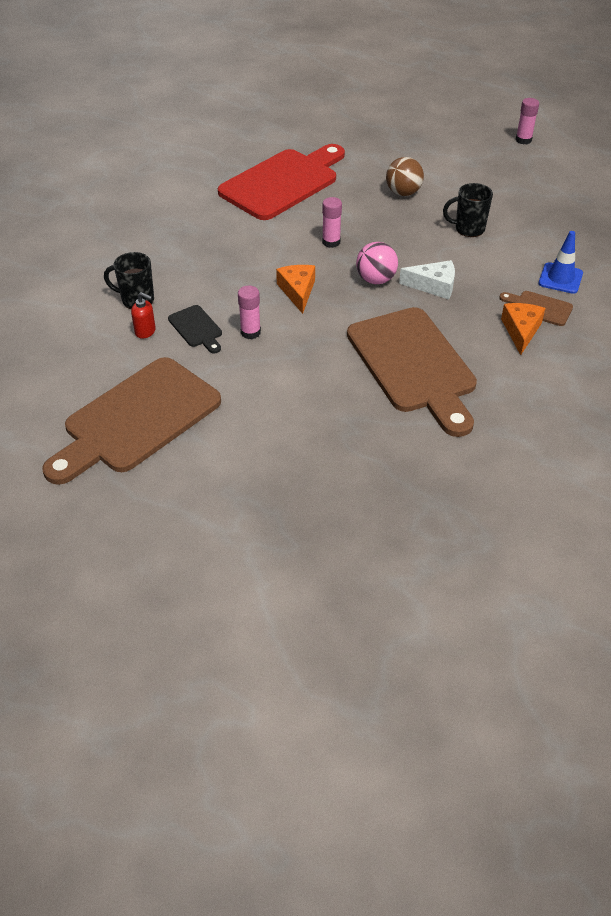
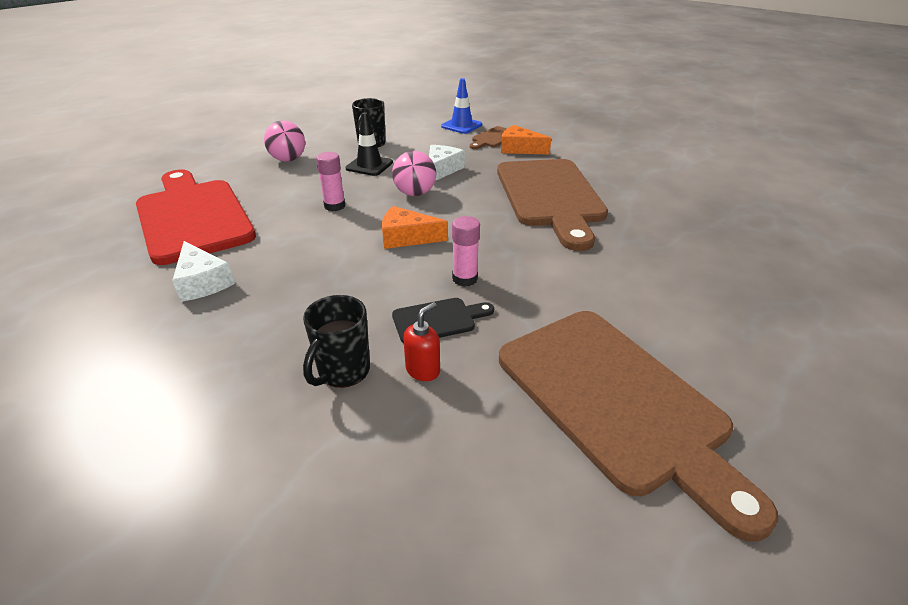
camera: 75 degrees left, 10 degrees down
brown cutting board [347,307,477,437] -> brown cutting board turned 90 degrees clockwise [497,159,608,251]
brown ball [386,157,424,196] -> pink ball [264,121,305,162]
pink glue stick [516,98,539,144] -> none
none -> white cheese [172,241,235,302]
none -> black traffic cone [346,112,393,176]

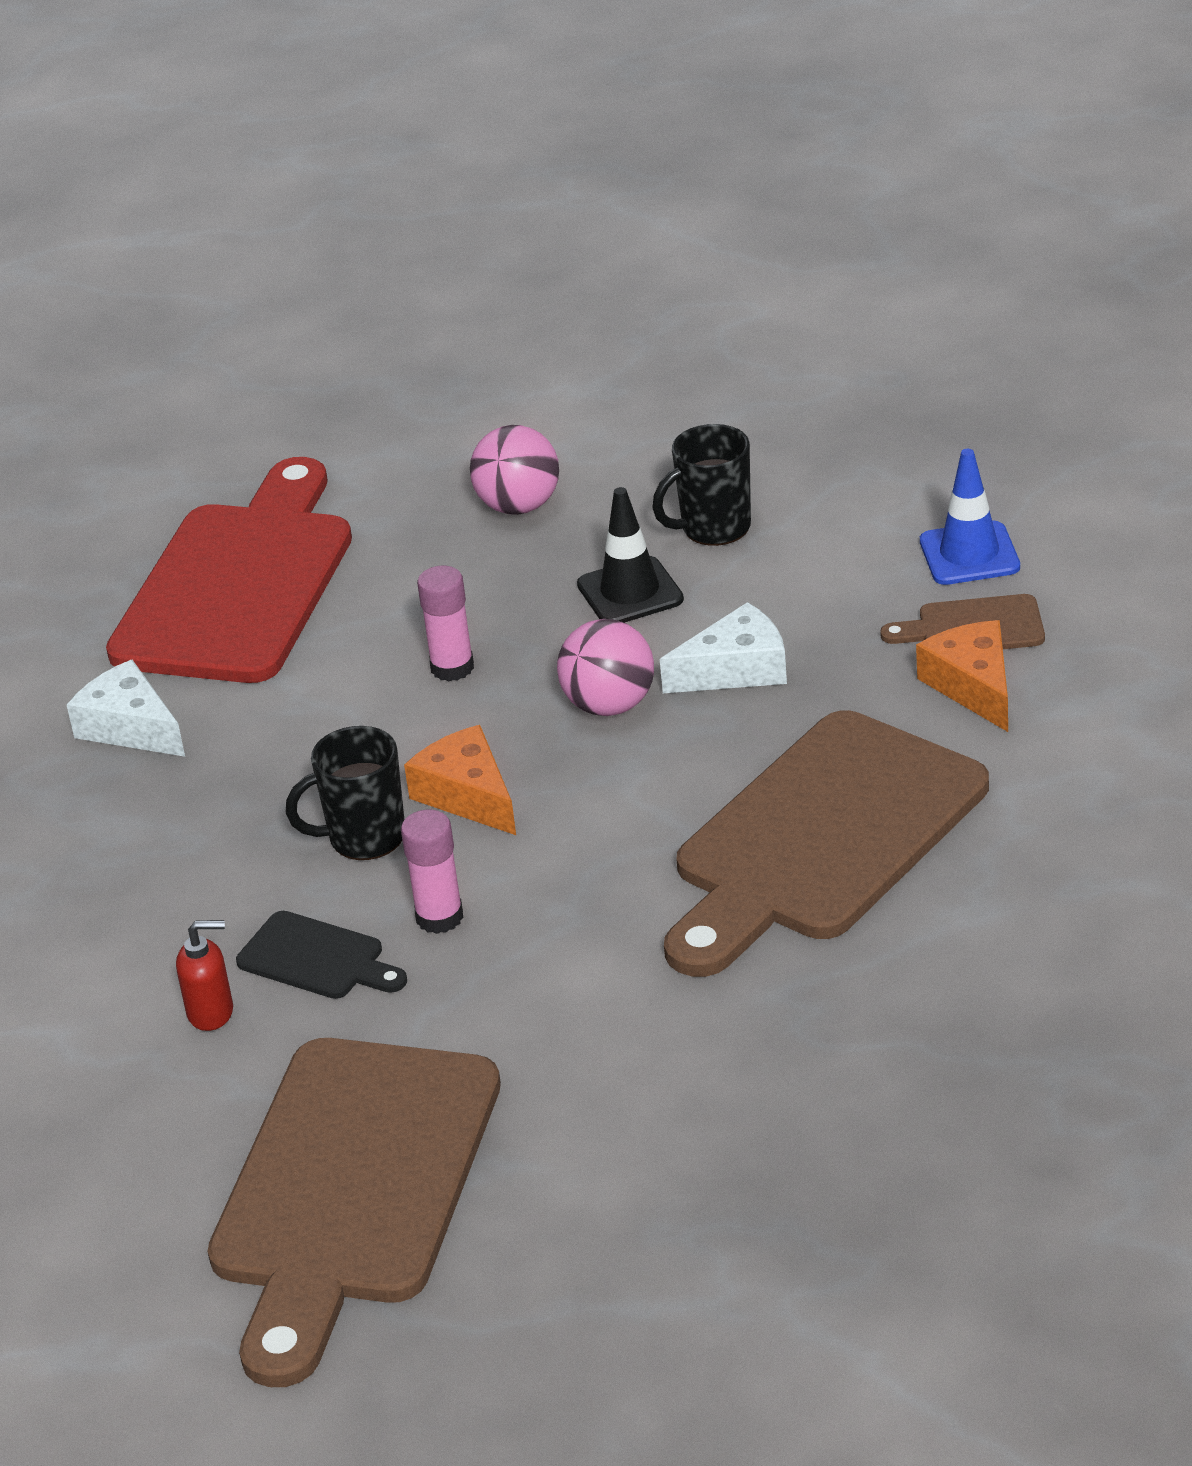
camera: 50 degrees right, 0 degrees up
white cheese [172,241,235,302] -> white cheese turned 120 degrees clockwise [67,660,185,757]
black mug [303,295,370,388] -> black mug moved to [286,726,404,860]

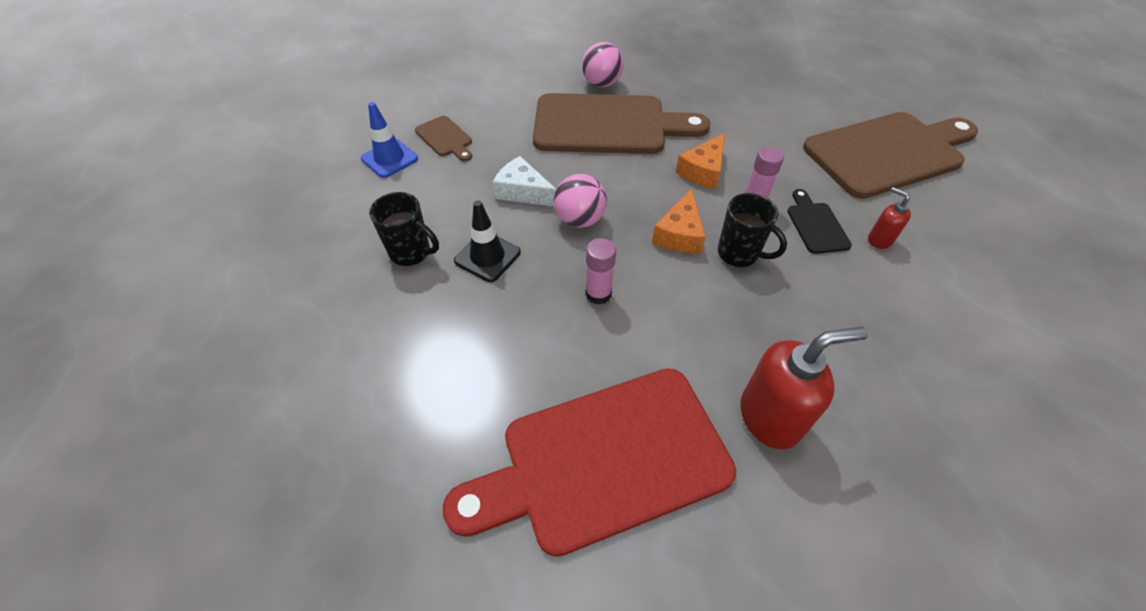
camera: 130 degrees left, 15 degrees up
white cheese [67,660,185,757] -> red soap dispenser [740,327,868,449]
pink ball [470,425,559,515] -> pink ball moved to [582,42,624,87]
orange cheese [916,620,1008,732] -> orange cheese moved to [676,133,725,189]

